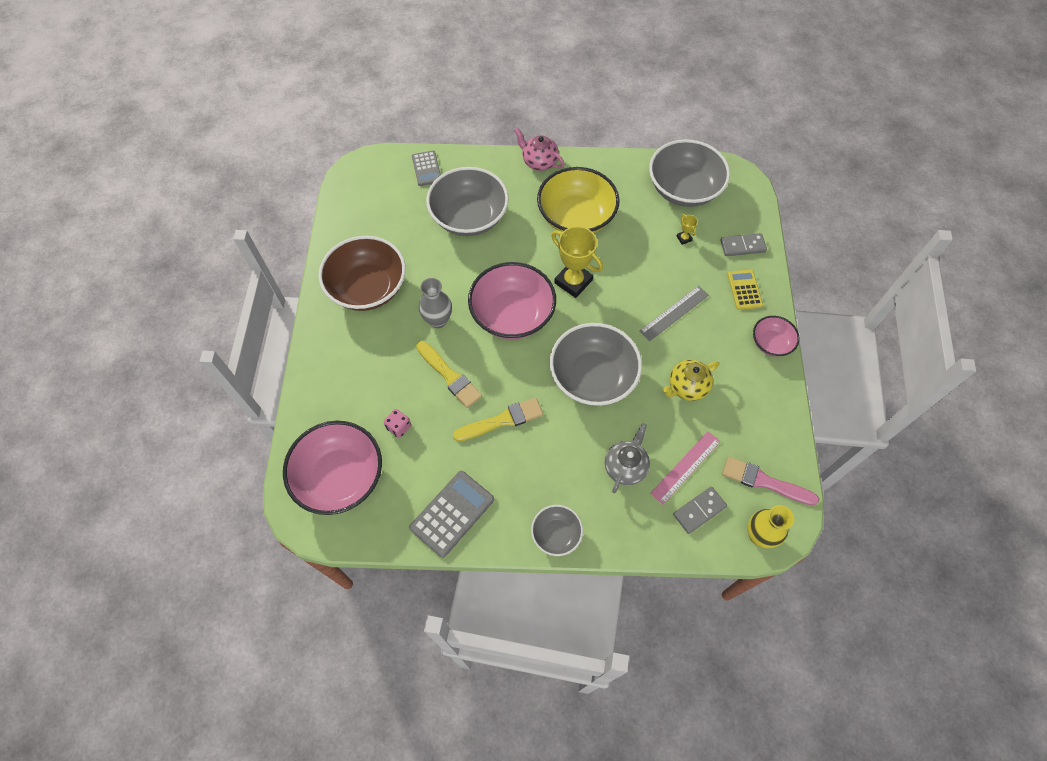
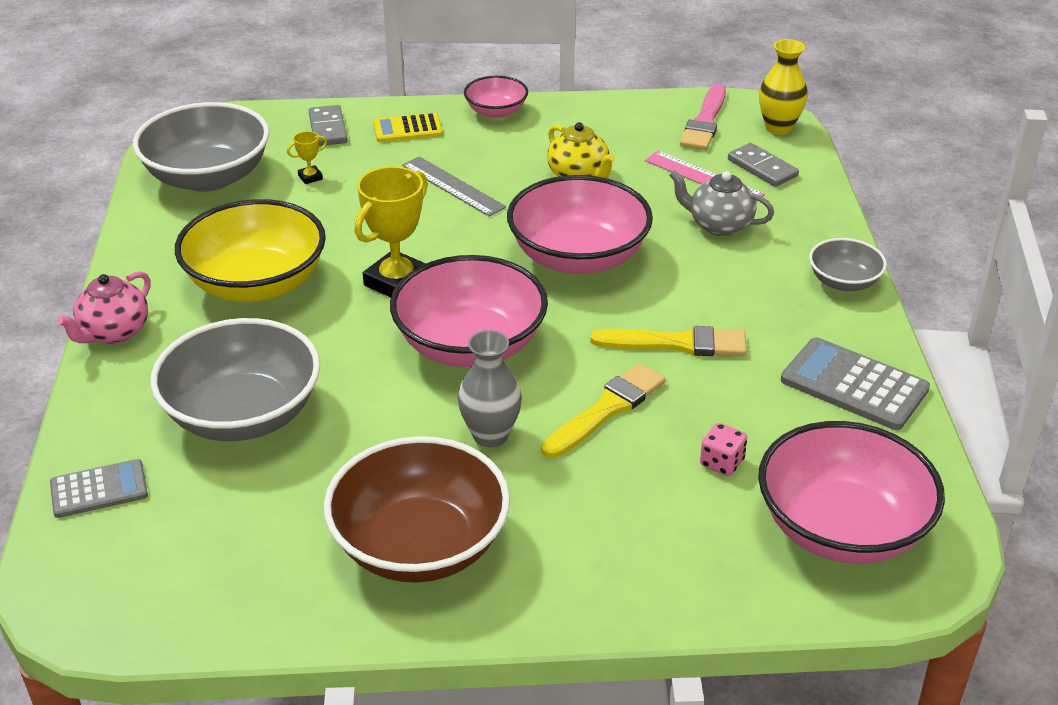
camera: 95 degrees left, 25 degrees down
yellow brush [453,398,543,441] -> yellow brush turned 120 degrees clockwise [590,326,747,356]
grey bowl [550,323,642,406] -> pink bowl [507,175,653,274]

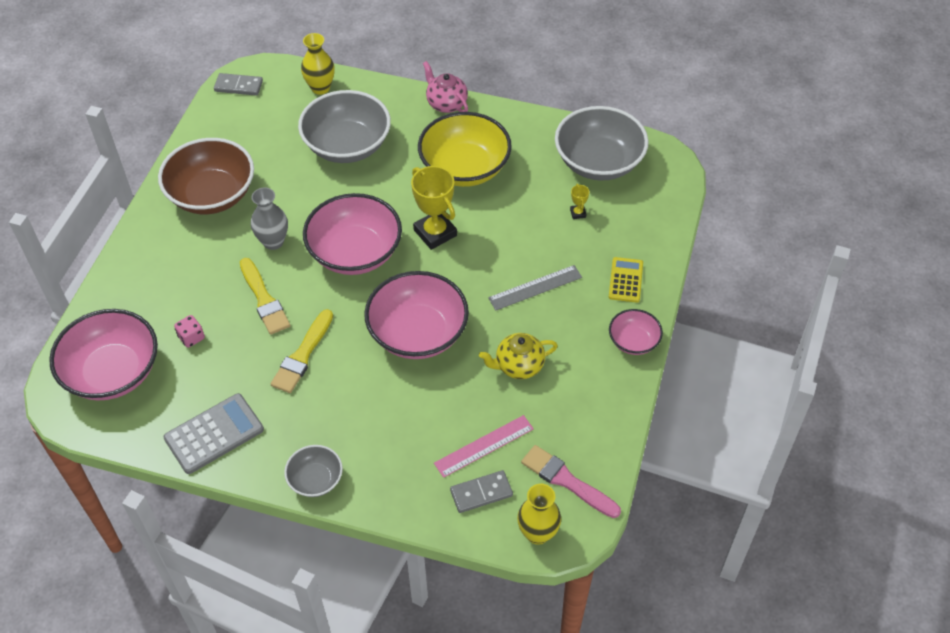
camera: 110 degrees right, 15 degrees up
grey calculator [50,459,148,518] -> yellow vase [301,33,335,95]
grey domino [309,105,347,146] -> grey domino moved to [214,73,263,96]
grey teapot [669,170,774,236] -> none

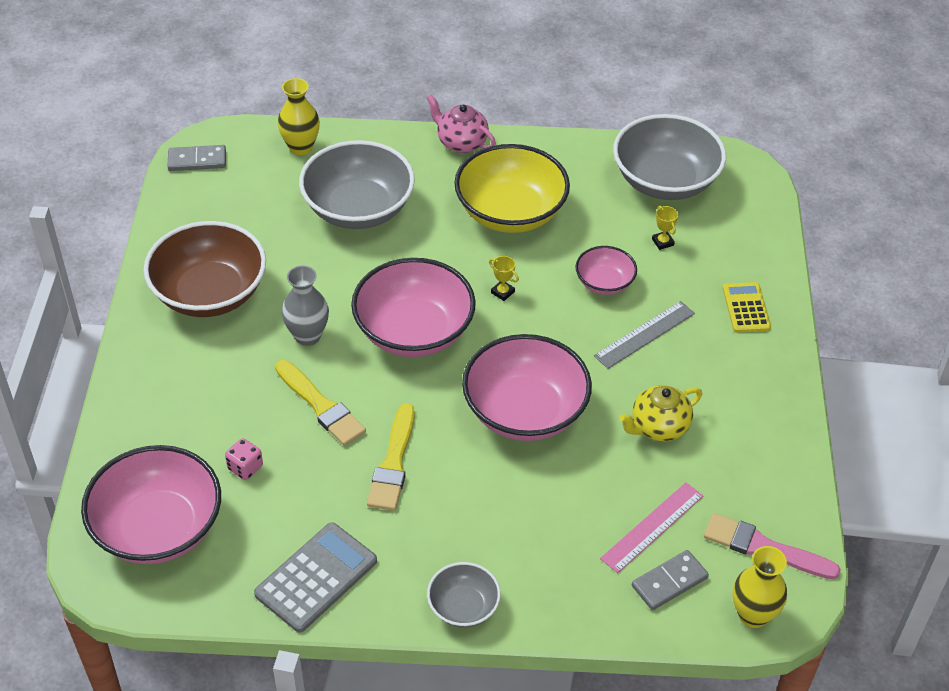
camera: 15 degrees left, 5 degrees down
yellow trophy [411,166,457,250] -> yellow trophy [489,256,519,301], size x0.44
pink bowl [609,309,663,355] -> pink bowl moved to [576,246,637,295]

